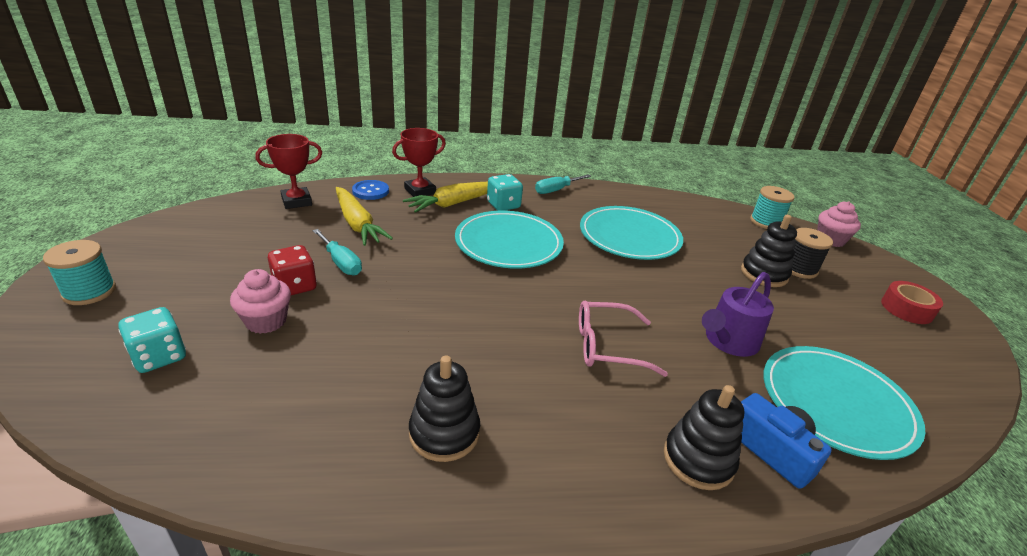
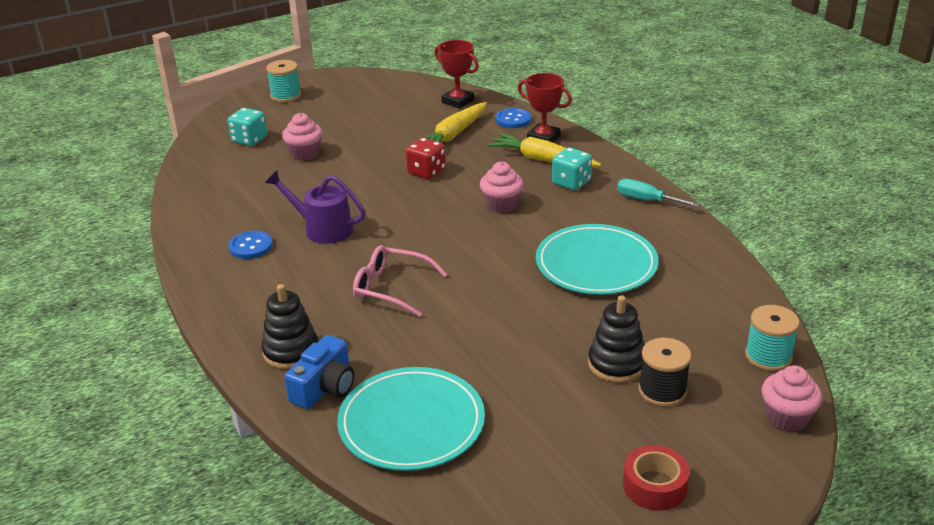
camera: 70 degrees right, 0 degrees up
red dice [268,245,317,295] -> red dice moved to [406,138,445,179]
turquoise screwdriver [313,229,362,275] -> none
black stacking toy [409,356,480,462] -> blue button [229,231,273,259]
turquoise plate [455,211,564,269] -> pink cupcake [480,162,524,213]
pink glasses [579,301,668,377] -> pink glasses turned 45 degrees counterclockwise [353,245,447,317]
purple watering can [702,272,774,357] -> purple watering can moved to [265,170,366,244]

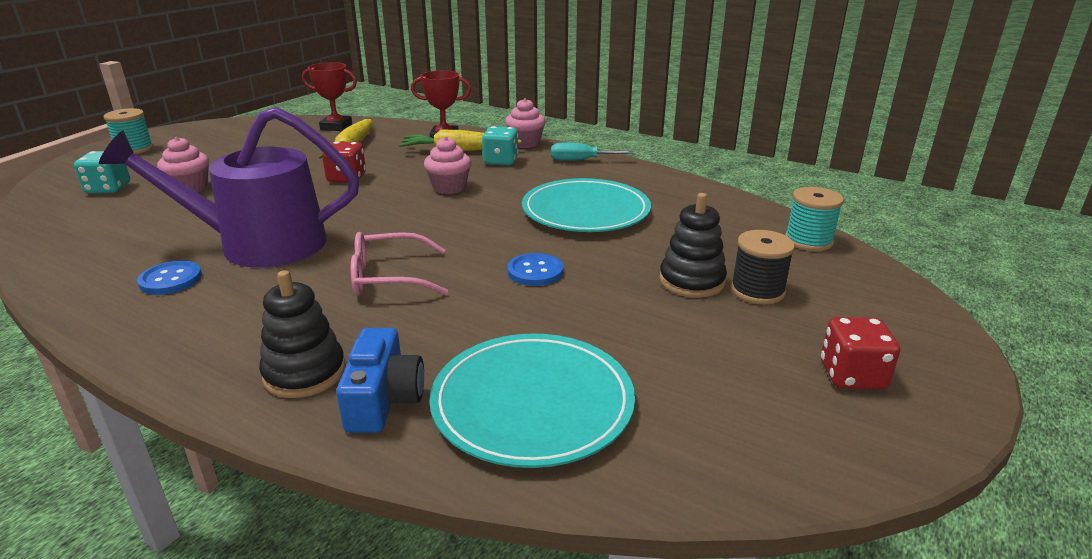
camera: 30 degrees left, 5 degrees down
purple watering can [265,170,366,244] -> purple watering can [99,107,359,268], size x1.70
blue button [495,108,531,128] -> blue button moved to [507,253,563,286]
red tape [623,445,690,510] -> red dice [821,317,900,389]
pink cupcake [761,365,822,432] -> pink cupcake moved to [505,98,546,148]

